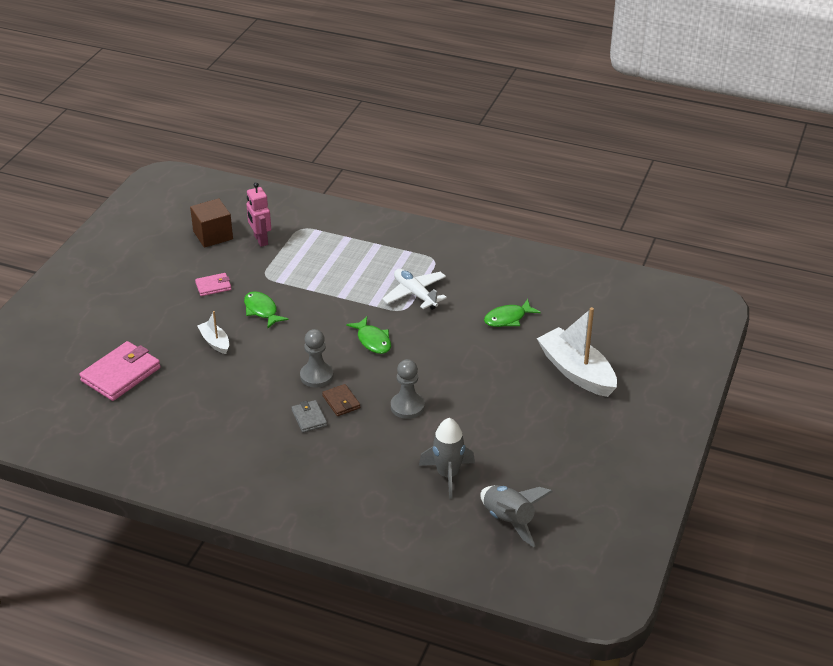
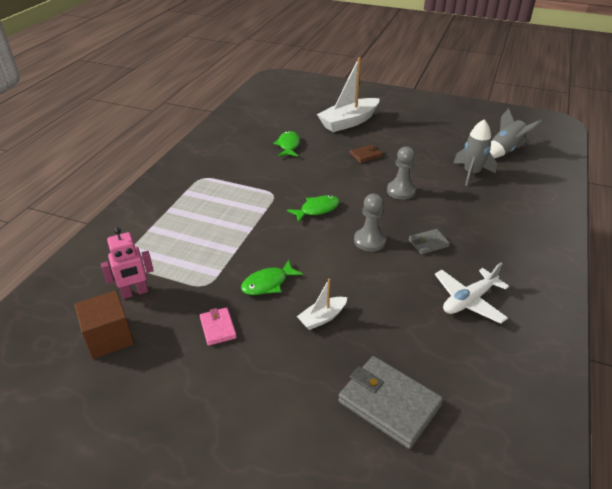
camera: 90 degrees left, 0 degrees up
pink wallet [79,341,161,401] -> grey wallet [338,356,443,449]
brown wallet [322,384,360,416] -> brown wallet moved to [350,144,383,163]
white plane [382,269,447,310] -> white plane moved to [435,263,509,324]
green fish [484,299,541,327] -> green fish turned 150 degrees counterclockwise [273,131,300,157]

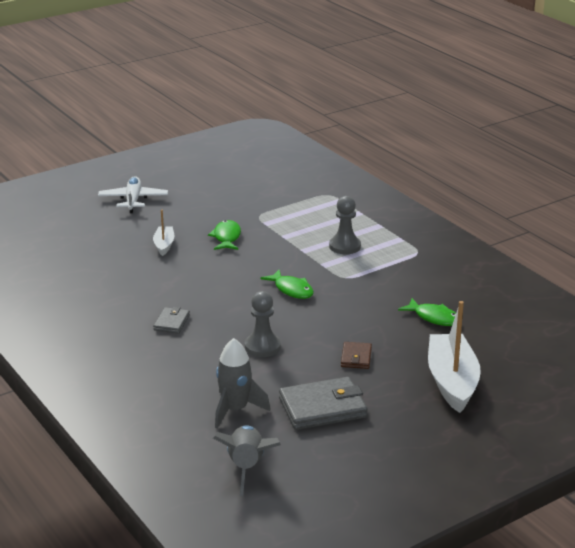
camera: 125 degrees right, 10 degrees down
brown cube [74,290,134,359] -> none
pink robot [101,227,154,299] -> none
pink wallet [200,307,237,346] -> none
green fish [287,195,340,223] -> green fish turned 45 degrees counterclockwise [260,269,314,299]
grey wallet [338,356,443,449] -> grey wallet moved to [279,377,368,430]
grey pawn [354,194,386,252] -> grey pawn moved to [329,196,361,254]
white plane [435,263,509,324] -> white plane moved to [98,176,168,213]

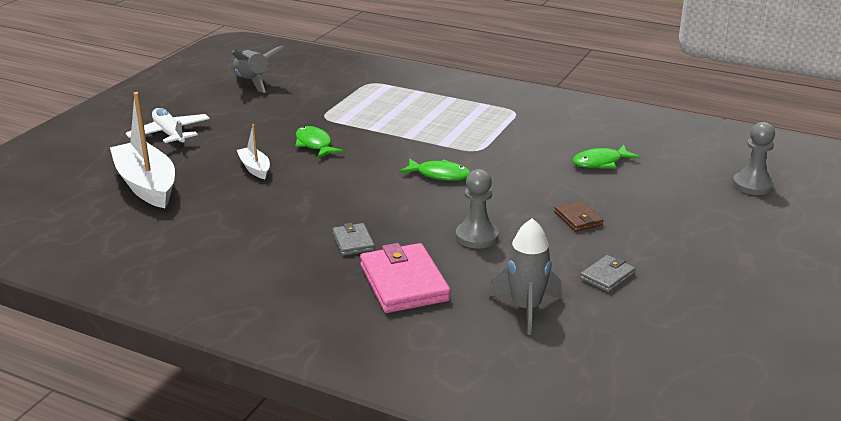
camera: 30 degrees left, 0 degrees up
grey rocket [213,425,281,496] -> grey rocket moved to [232,45,284,93]
grey wallet [279,377,368,430] -> grey wallet [580,255,636,292], size x0.53
grey pawn [329,196,361,254] -> grey pawn moved to [733,122,775,195]
green fish [398,298,456,326] -> green fish turned 150 degrees clockwise [572,145,640,168]
white boat [428,301,481,413] -> white boat moved to [110,92,175,208]
none -> pink wallet [360,243,450,313]

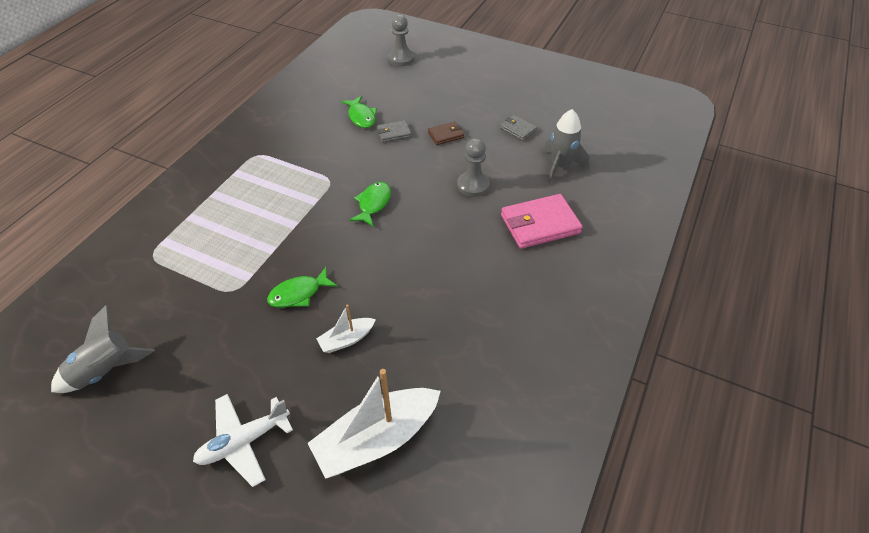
camera: 90 degrees left, 20 degrees up
grey wallet [332,223,375,256] -> grey wallet moved to [377,120,411,143]

